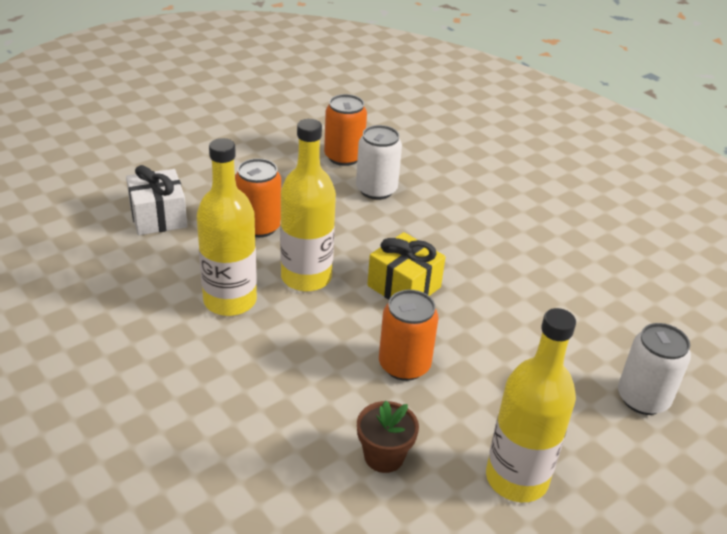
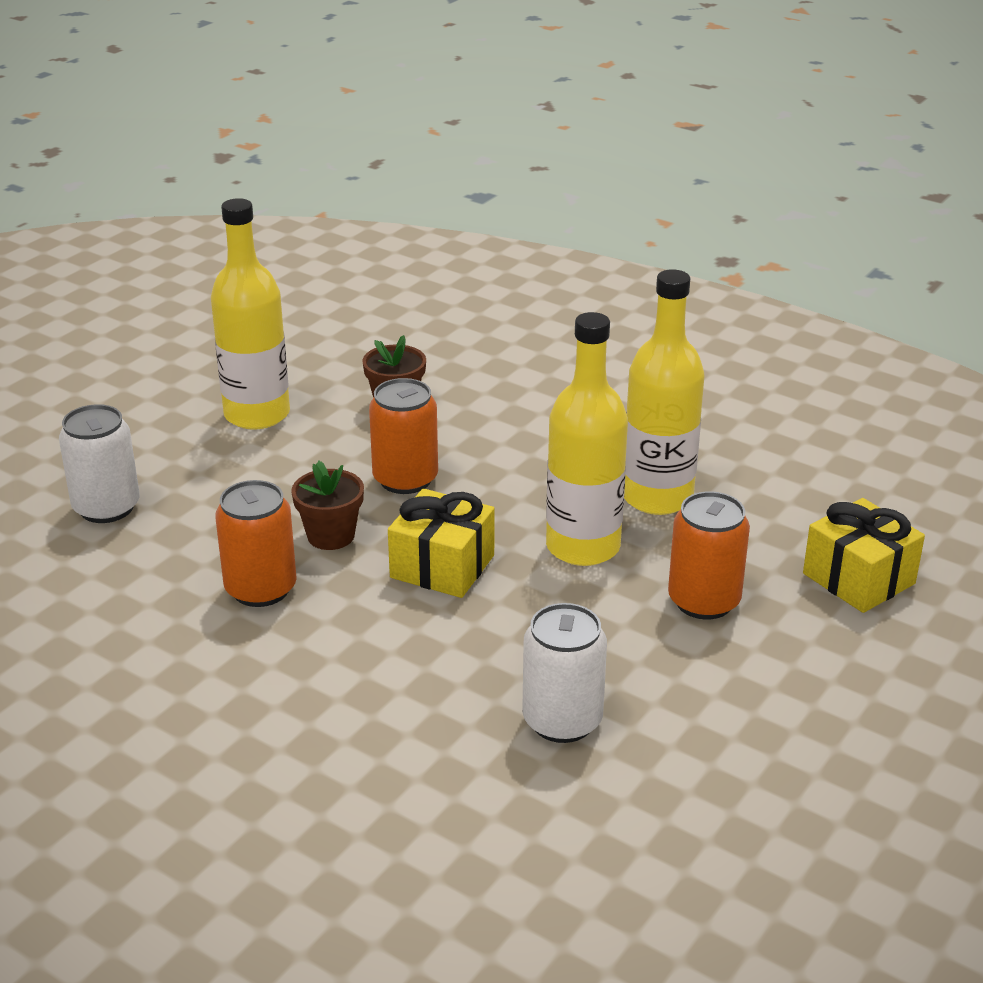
camera: 165 degrees right, 5 degrees down
white gift [126,165,187,235] -> yellow gift [803,498,925,613]
orange can [324,94,367,166] -> orange can moved to [215,480,297,607]
none -> brown flower pot [291,461,364,550]

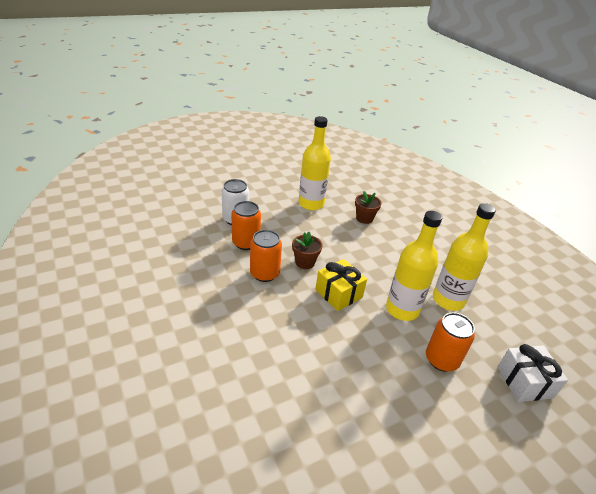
camera: 25 degrees right, 5 degrees up
orange can [369,378,438,494] -> orange can moved to [231,201,261,250]
white can [522,603,607,743] -> none
yellow gift [803,498,925,613] -> white gift [498,344,568,402]

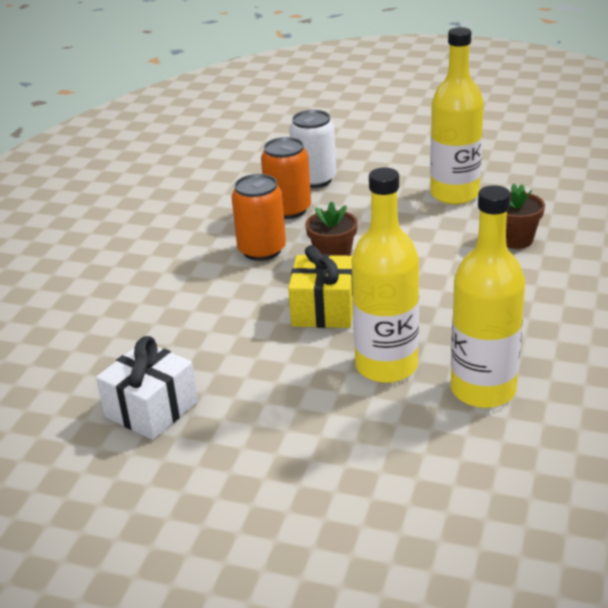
camera: 50 degrees right, 5 degrees down
orange can [426,312,475,372] -> none
white gift [498,344,568,402] -> white gift moved to [96,336,198,440]

